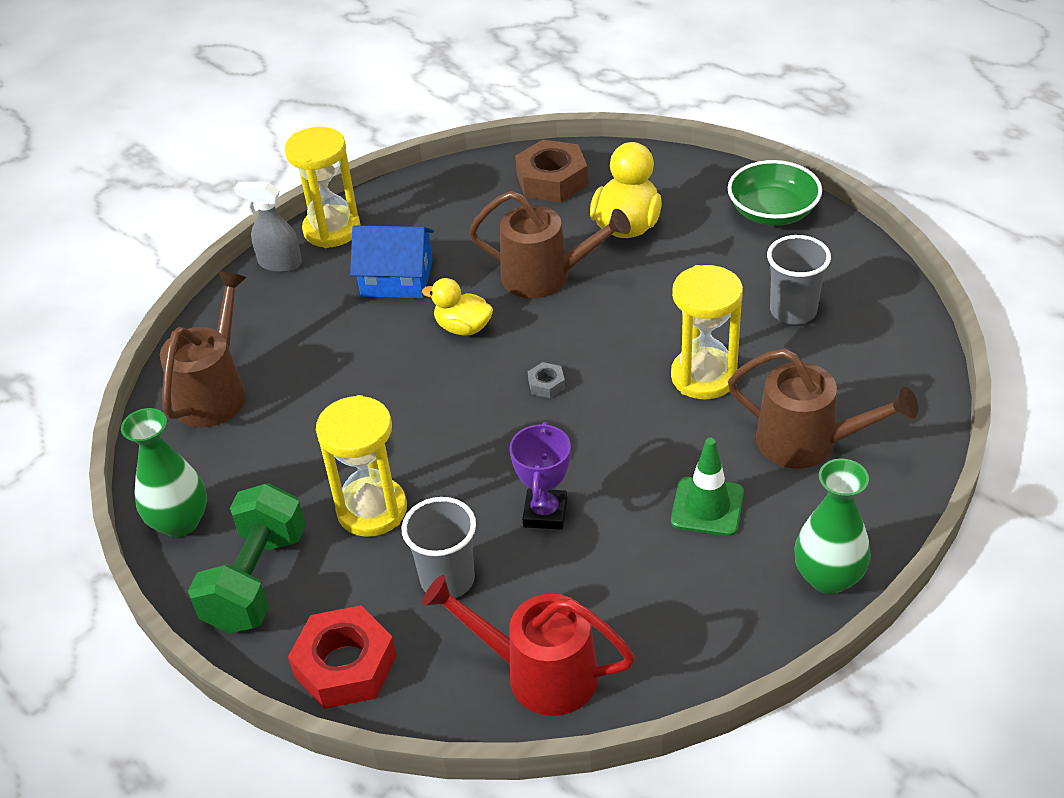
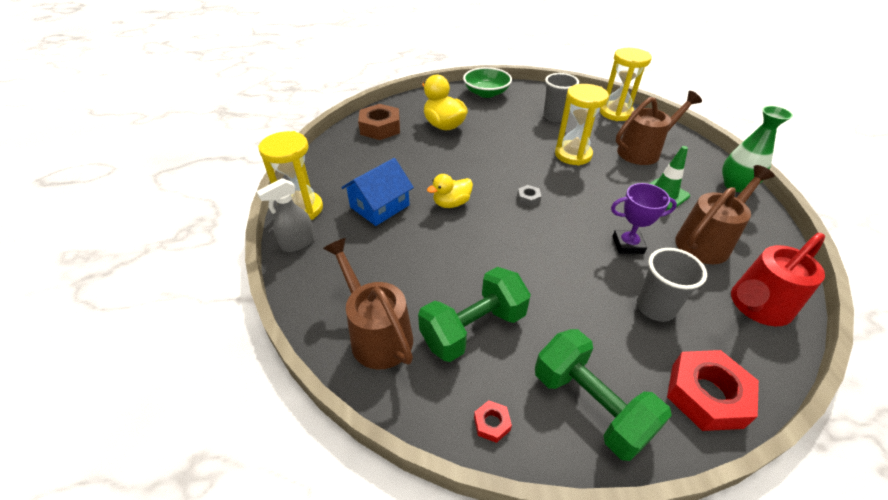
camera: 55 degrees left, 0 degrees up
green vase [121,408,207,537] -> red nut [474,400,512,443]
yellow hourglass [316,395,407,537] -> yellow hourglass moved to [600,48,652,121]
brown watering can [469,191,631,298] -> brown watering can moved to [675,165,775,264]
purple trophy [510,422,571,530] -> purple trophy turned 45 degrees counterclockwise [611,183,677,254]
none -> green dumbbell [418,267,531,362]

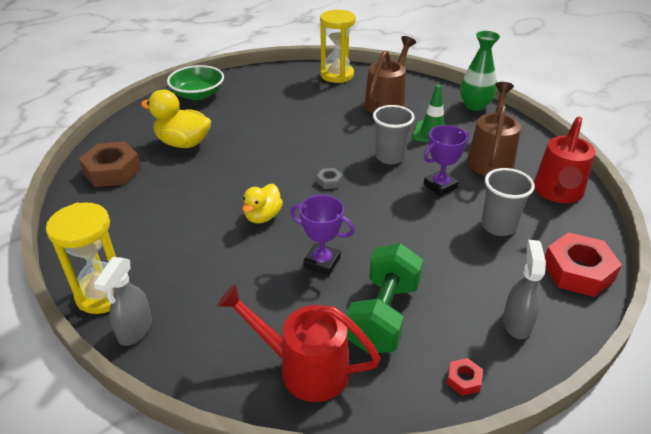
camera: 35 degrees left, 5 degrees down
brown watering can [323,238,413,369] -> red watering can [217,284,381,402]
blue house [341,158,414,226] -> none
green dumbbell [535,329,672,461] -> grey spray bottle [503,240,546,339]
grey cup [543,73,579,122] -> grey cup moved to [373,105,415,164]
yellow hourglass [555,84,609,166] -> none
none -> purple trophy [290,195,355,275]

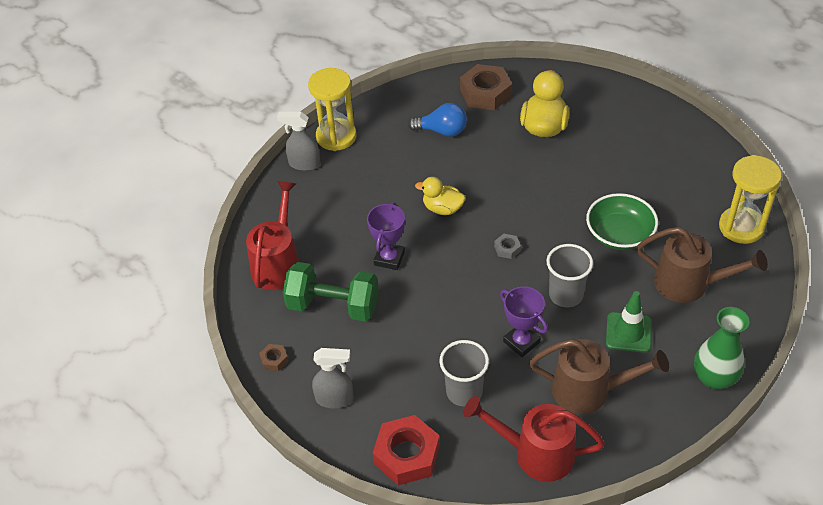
camera: 85 degrees right, 10 degrees up
green bowl [167,65,224,100] -> green bowl moved to [586,193,658,250]
red nut [447,358,483,396] -> brown nut [259,344,288,371]
none -> blue light bulb [408,103,467,137]

